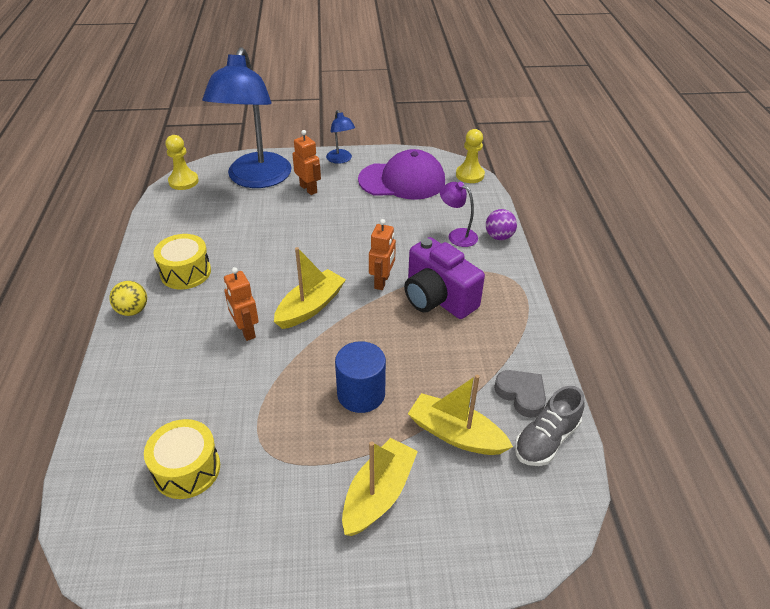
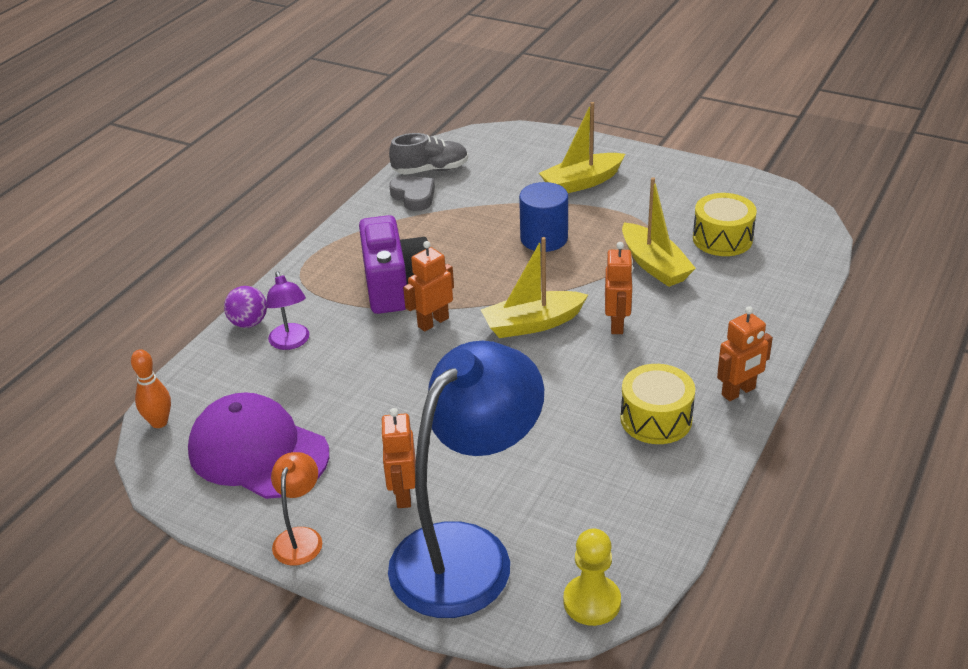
camera: 145 degrees left, 5 degrees down
yellow ball [109,281,147,316] -> orange robot [717,306,773,401]
blue lamp [326,110,355,164] -> orange lamp [271,452,322,566]
yellow boat [408,374,513,455] -> yellow boat moved to [622,177,696,287]
yellow pawn [456,129,485,183] -> orange bowling pin [131,349,171,428]
grey heart [494,370,546,418] -> grey heart turned 150 degrees clockwise [389,176,435,211]

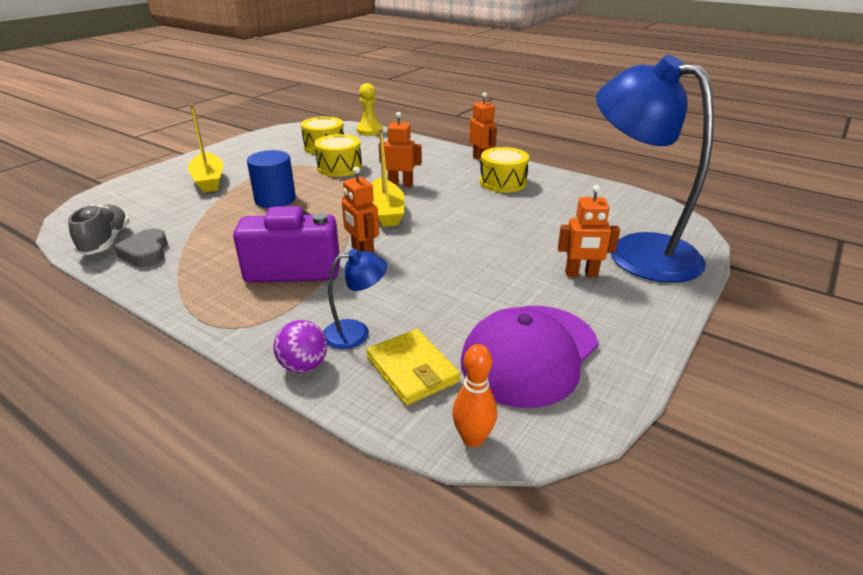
camera: 85 degrees left, 5 degrees down
purple lamp [266,271,310,350] -> blue lamp [323,249,387,349]
orange lamp [271,452,322,566] -> none
grey heart [389,176,435,211] -> grey heart turned 75 degrees counterclockwise [114,228,168,267]
yellow pawn [563,528,621,626] -> yellow pawn moved to [356,83,383,135]
yellow boat [622,177,696,287] -> yellow drum [314,134,362,177]
none -> yellow wallet [366,329,460,405]

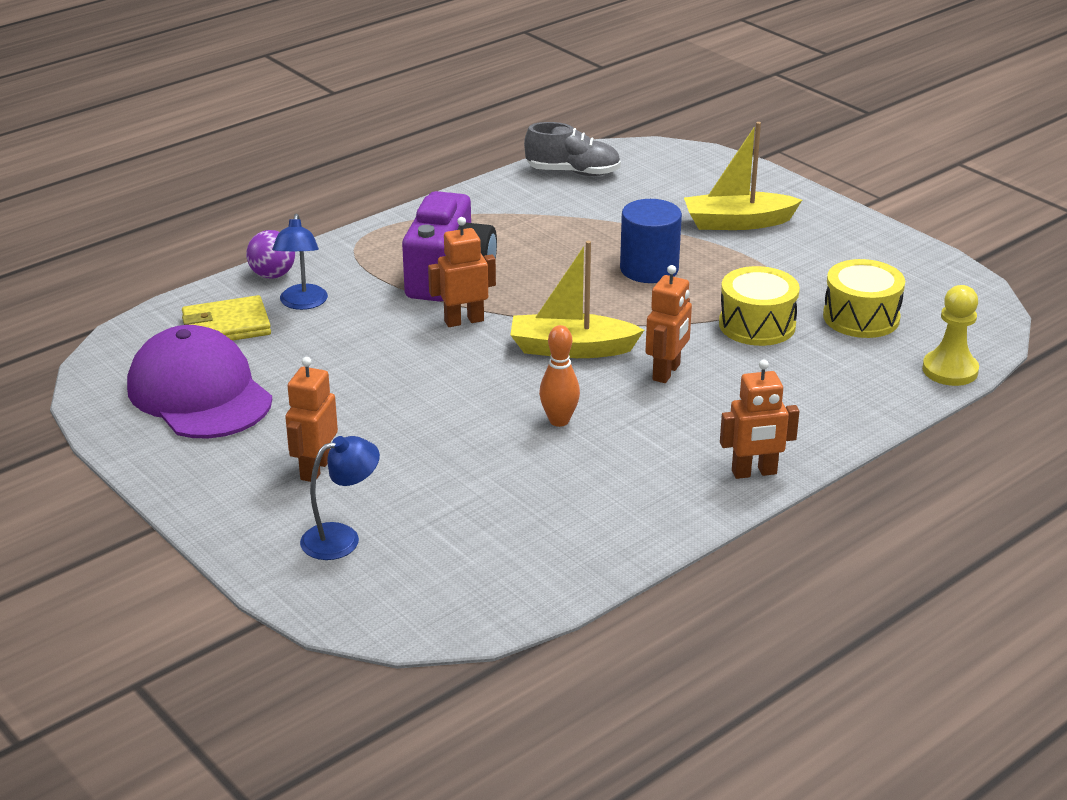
camera: 105 degrees right, 0 degrees up
grey heart [114,228,168,267] -> none
orange bowling pin [452,344,497,447] -> orange bowling pin moved to [539,325,580,427]
yellow drum [480,147,529,193] -> none
blue lamp [596,55,714,283] -> blue lamp [300,436,380,560], size x0.42

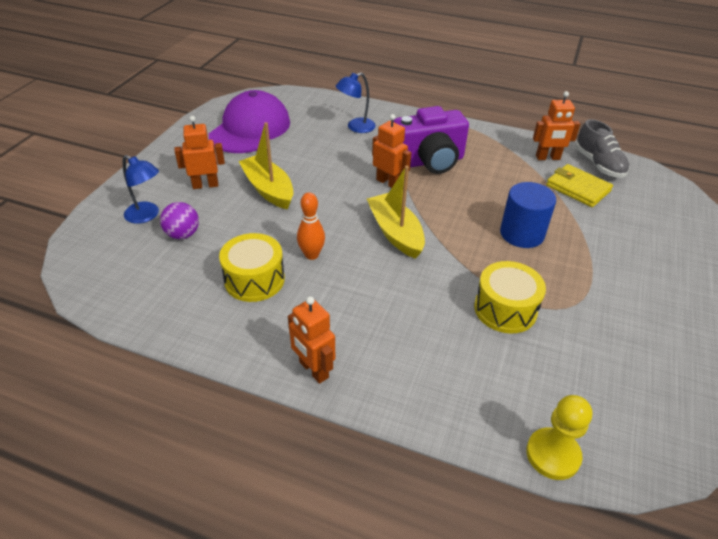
camera: 60 degrees right, 10 degrees up
yellow wallet [182,295,271,341] -> yellow wallet moved to [546,164,613,207]
purple ball [246,230,295,278] -> purple ball moved to [160,202,199,239]
orange robot [646,265,692,383] -> orange robot moved to [533,91,580,160]
yellow boat [684,122,802,230] -> yellow boat moved to [239,122,293,210]
yellow drum [823,259,905,338] -> yellow drum moved to [219,233,285,302]

